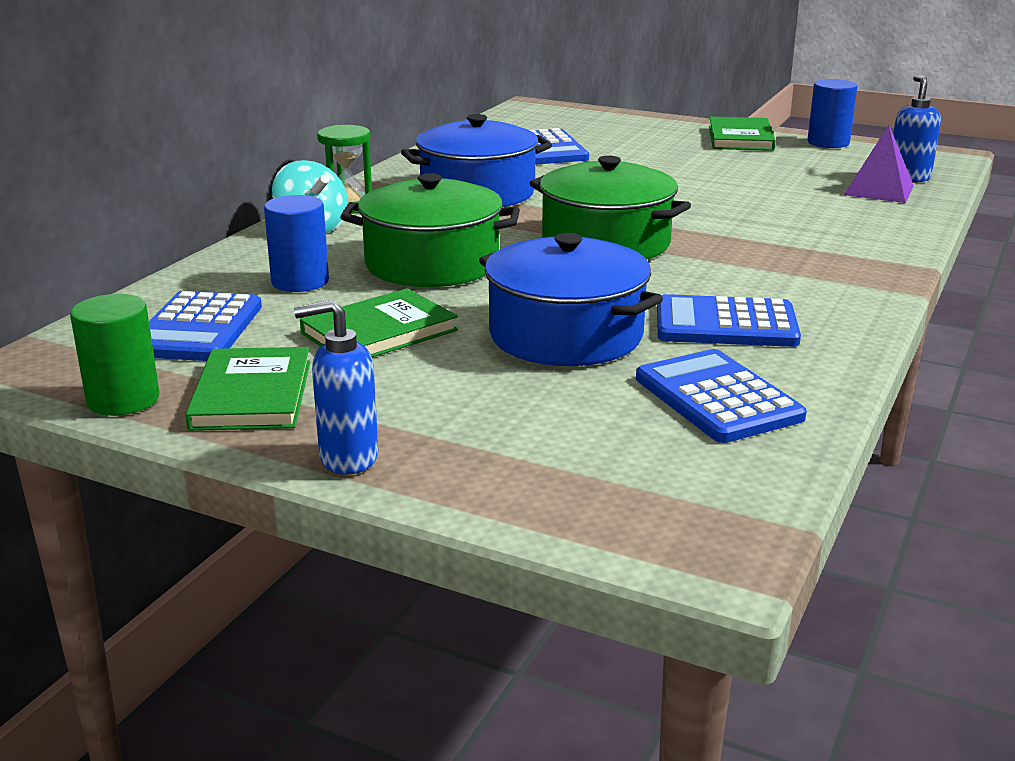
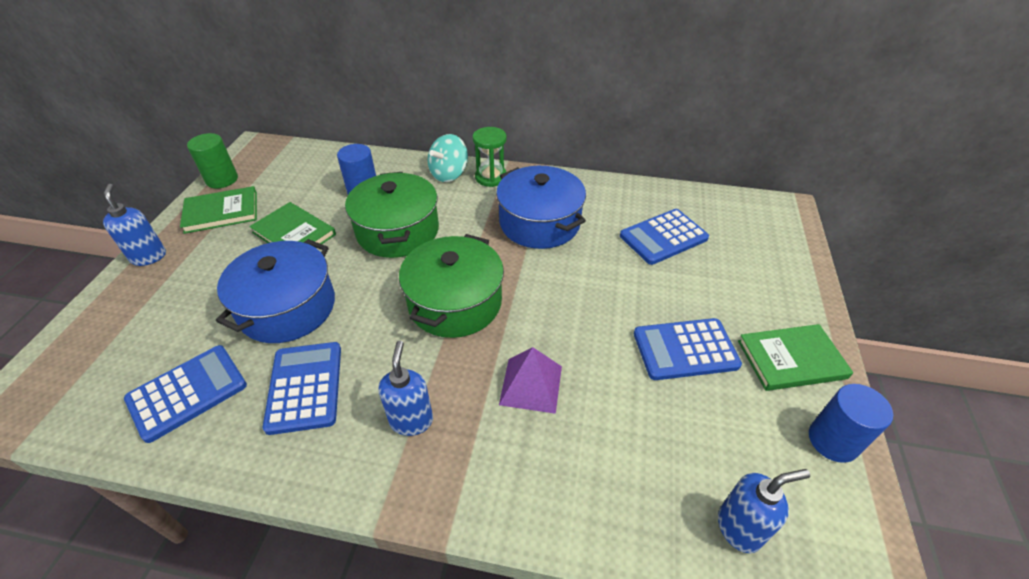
camera: 75 degrees right, 20 degrees up
blue calculator [149,291,262,361] -> blue calculator moved to [634,318,742,380]
purple pyramid [844,125,914,203] -> purple pyramid moved to [499,347,562,414]
none -> blue soap dispenser [378,341,433,436]

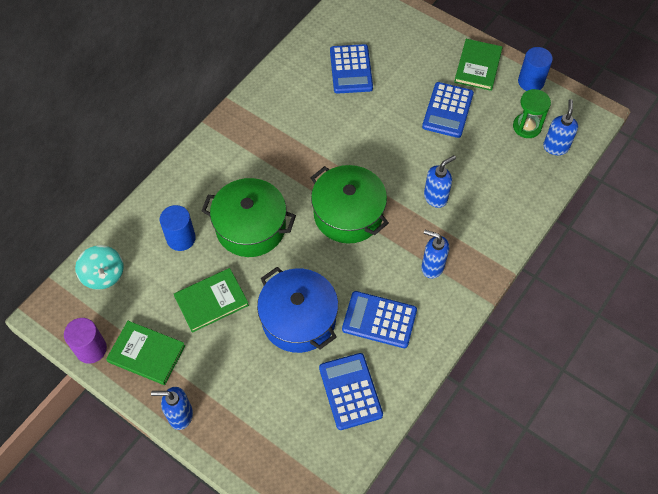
camera: 65 degrees left, 15 degrees up
green book [180,186,257,234] -> green book turned 75 degrees counterclockwise [106,321,185,385]
green cylinder [187,133,238,189] -> purple cylinder [64,318,107,364]
turquoise spinning top [428,134,468,182] -> turquoise spinning top moved to [75,245,124,290]
green hourglass [473,127,507,187] -> green hourglass moved to [513,89,551,138]
blue pot [496,166,586,249] -> none
purple pyramid [499,347,562,414] -> blue soap dispenser [424,155,456,208]

